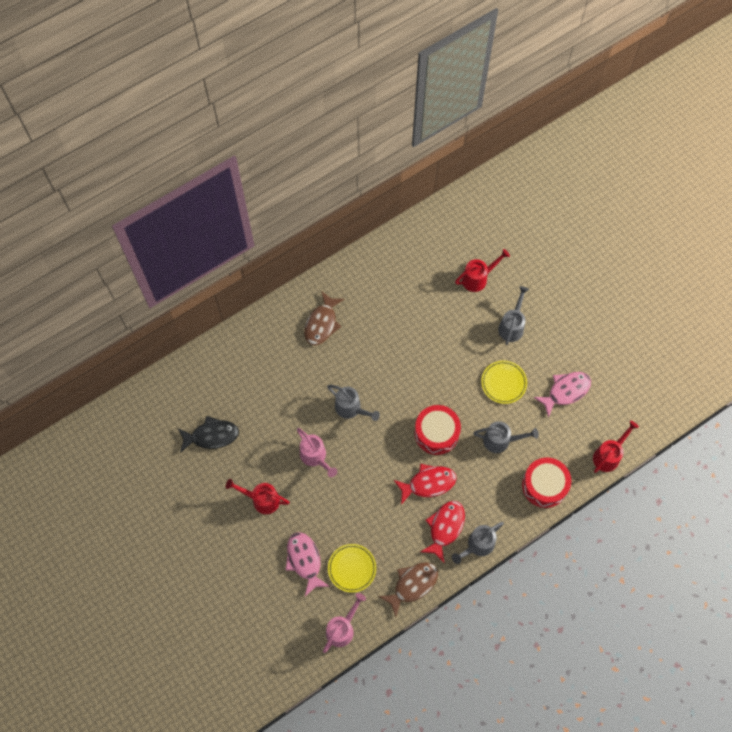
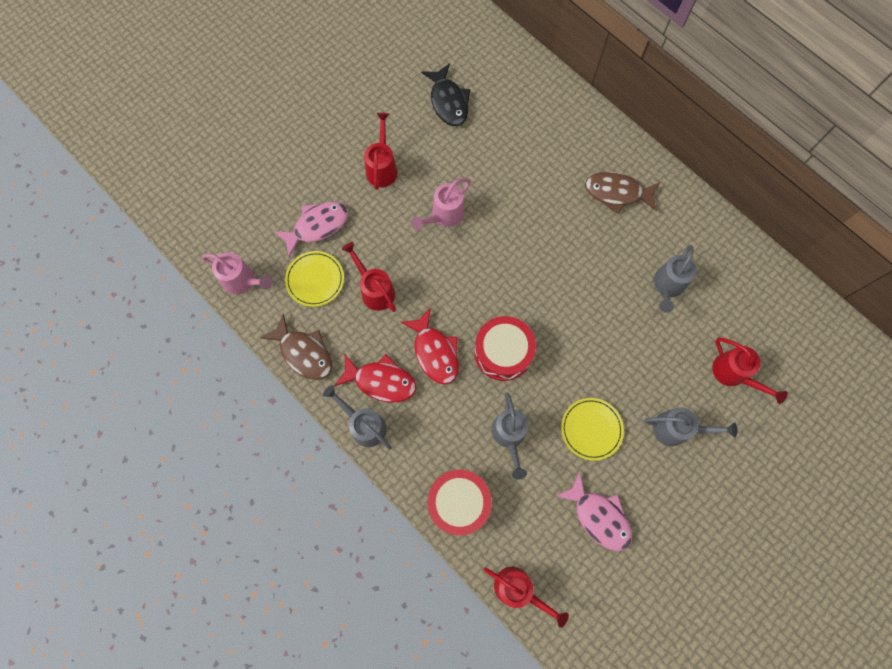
camera: 80 degrees right, 5 degrees up
grey watering can [327,385,380,421] -> grey watering can moved to [654,245,697,313]
none -> red watering can [342,242,396,312]

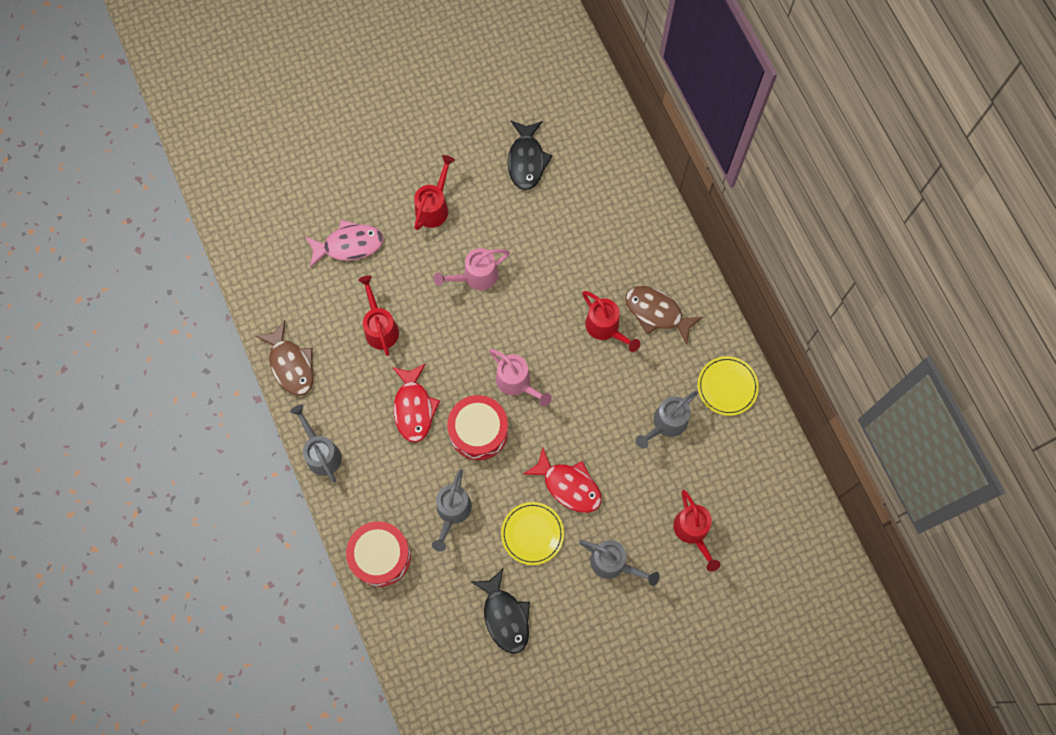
camera: 20 degrees right, 0 degrees up
pink watering can [202,252,272,295] -> pink watering can moved to [489,349,552,406]
yellow plate [285,251,344,307] -> yellow plate moved to [698,356,759,416]
red fish [334,354,416,403] -> red fish moved to [523,448,602,513]
red watering can [484,567,569,628] -> red watering can moved to [582,291,640,352]
pink fish [556,471,632,551] -> black fish [471,569,530,654]

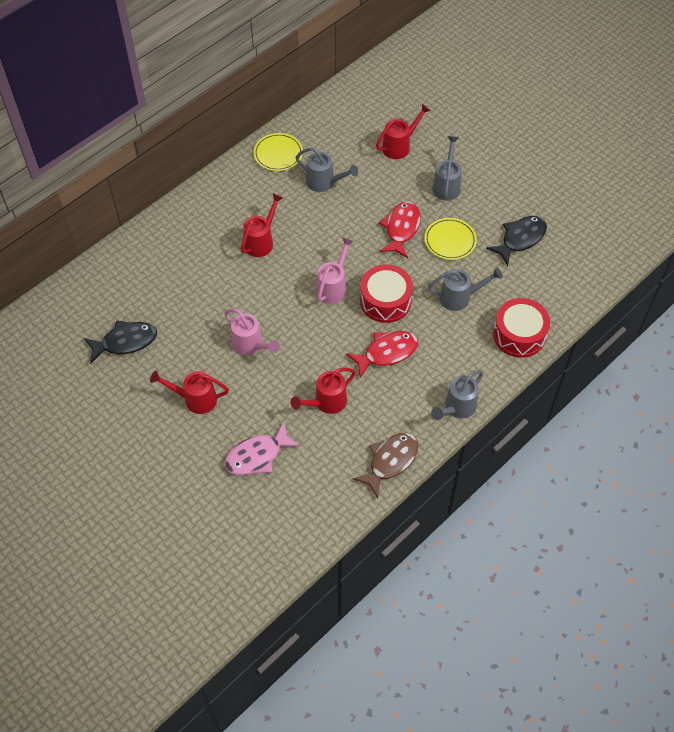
camera: 110 degrees left, 15 degrees down
pink fish [305,220,384,267] -> pink fish turned 90 degrees counterclockwise [225,422,301,475]
brown fish [625,286,703,345] -> none

